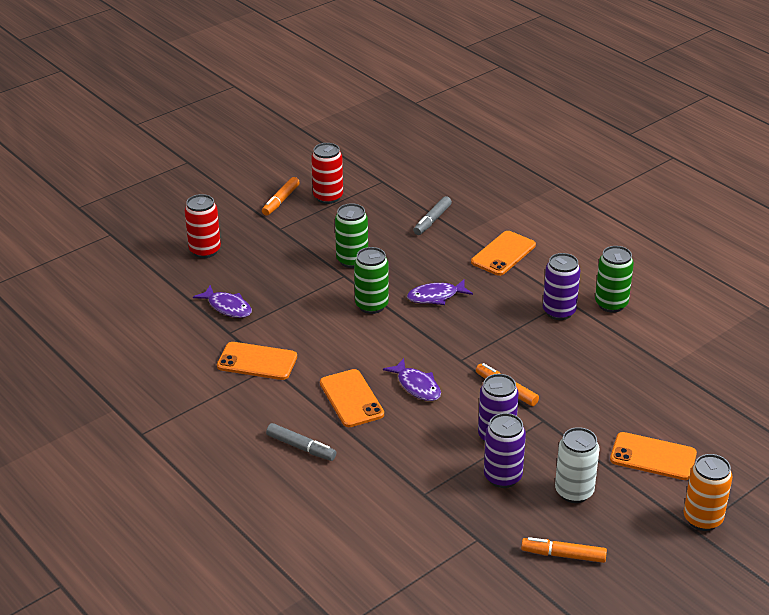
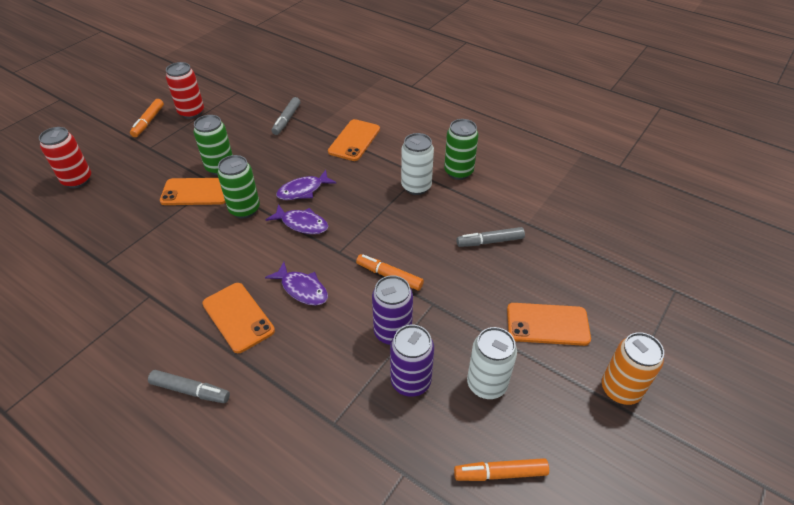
camera: 15 degrees left, 10 degrees up
purple fish [193,285,252,318] -> purple fish moved to [266,204,328,234]
orange phone [217,342,297,380] -> orange phone moved to [160,178,225,205]
purple can [543,253,580,320] -> white can [401,133,434,195]
none -> grey marker [456,227,525,247]

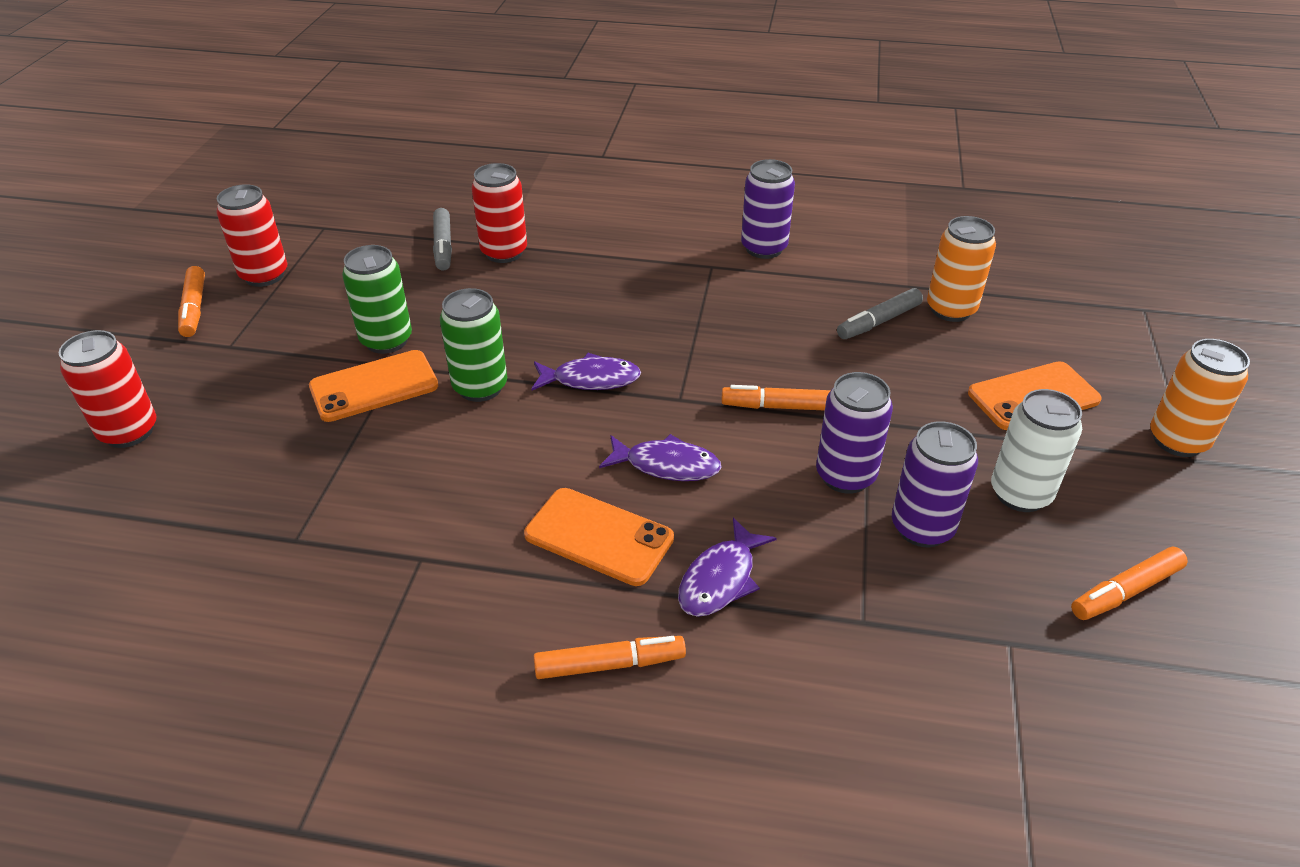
camera: 25 degrees left, 5 degrees down
grey marker [148,370,230,403] -> orange marker [534,636,686,679]
purple fish [276,170,337,200] -> purple fish moved to [678,518,777,617]
orange phone [328,119,380,161] -> none
white can [401,133,434,195] -> none
green can [444,119,479,180] -> purple can [741,159,795,259]
none -> red can [471,163,527,263]
none -> orange can [927,216,996,322]

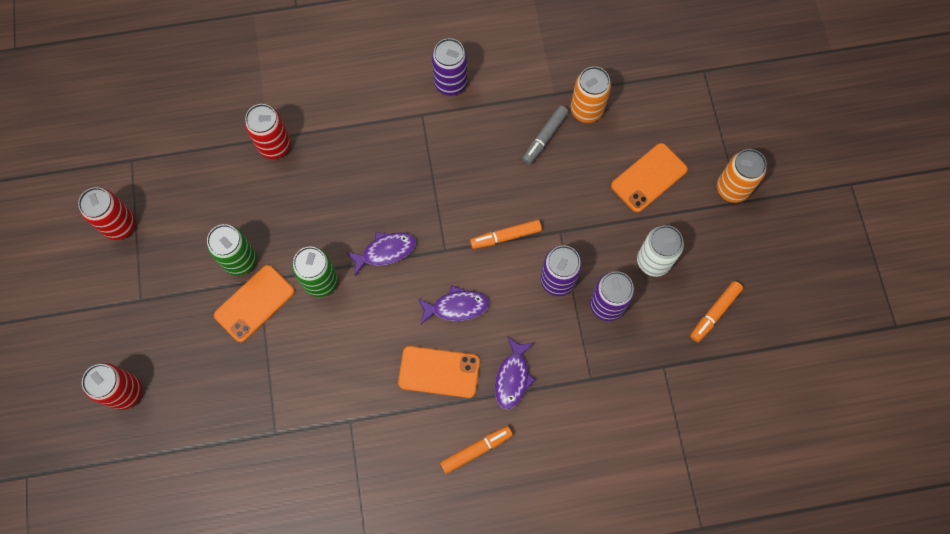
camera: 20 degrees left, 30 degrees up
orange marker [178,266,205,337] -> none
grey marker [433,208,452,271] -> none

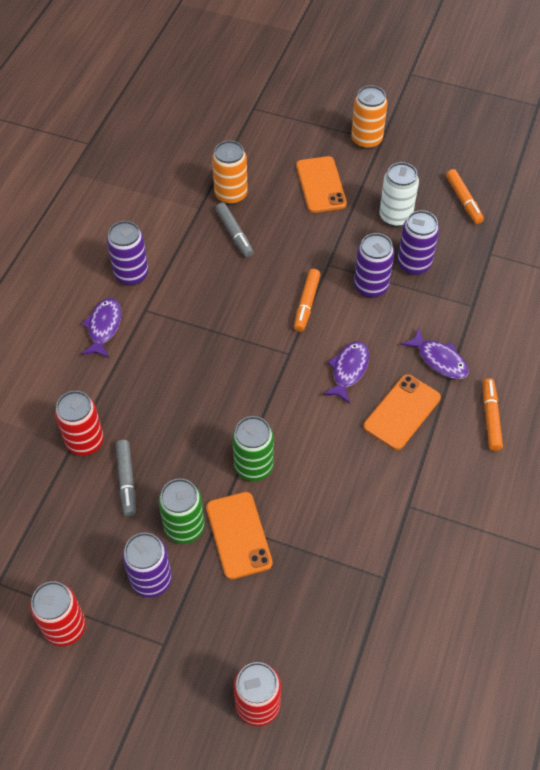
camera: 60 degrees left, 15 degrees down
purple fish [346,232,416,276] -> purple fish moved to [82,298,121,358]
none -> grey marker [115,440,136,517]
none -> purple can [122,533,172,598]

